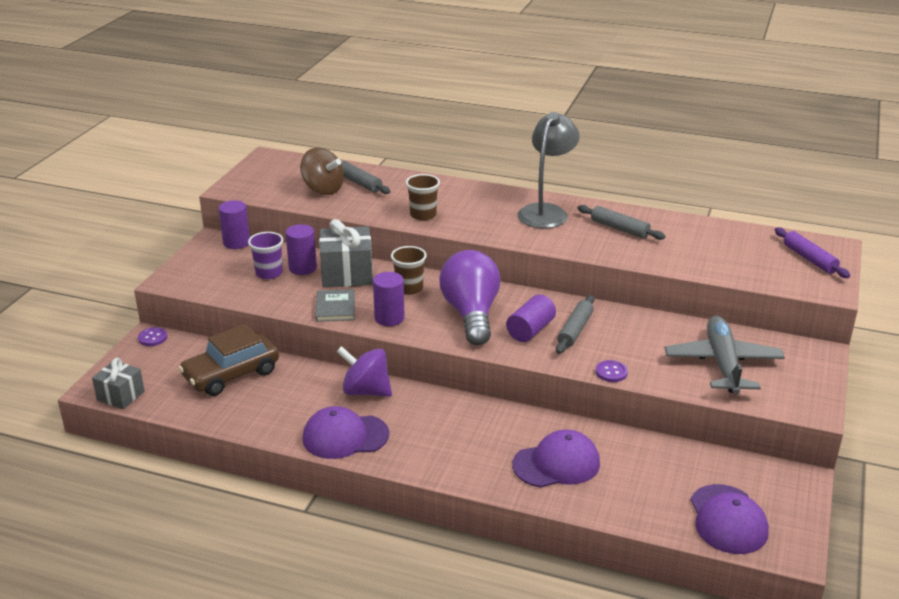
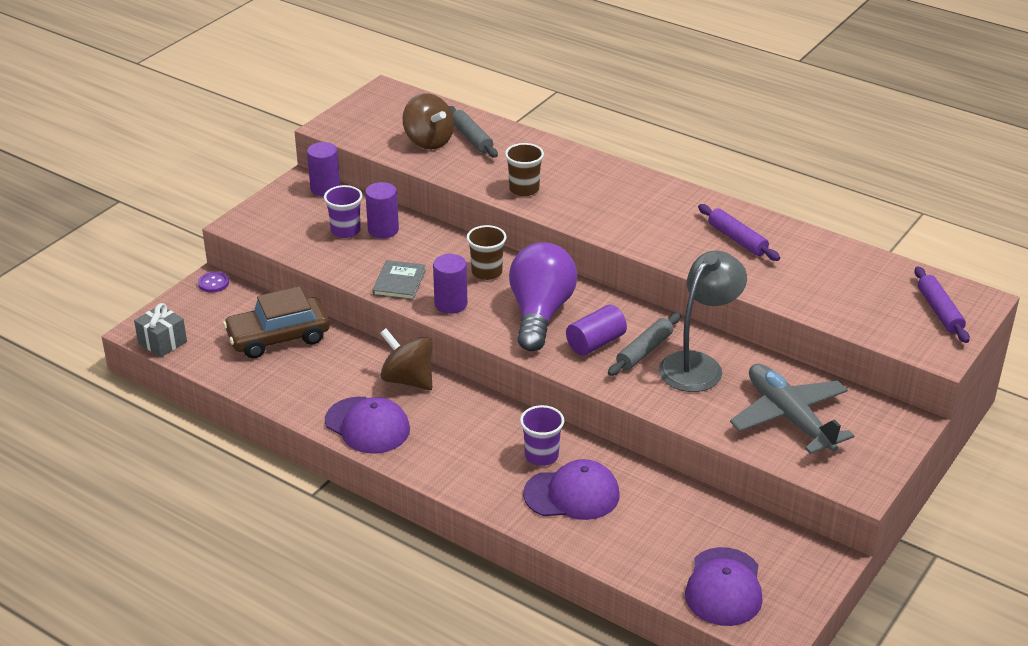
camera: 15 degrees right, 5 degrees up
purple cap [303,406,389,459] -> purple cap turned 150 degrees counterclockwise [325,397,410,453]
grey gift [319,219,373,288] -> none
purple spinning top [336,346,392,397] -> brown spinning top [380,329,432,390]
grey lamp [518,112,580,228] -> grey lamp moved to [659,250,747,392]
grey rolling pin [577,205,665,240] -> purple rolling pin [698,204,780,261]
purple button [596,360,628,382] -> none
grey plane [665,316,785,394] -> grey plane turned 45 degrees counterclockwise [730,364,854,454]
none -> purple cup [520,405,564,466]

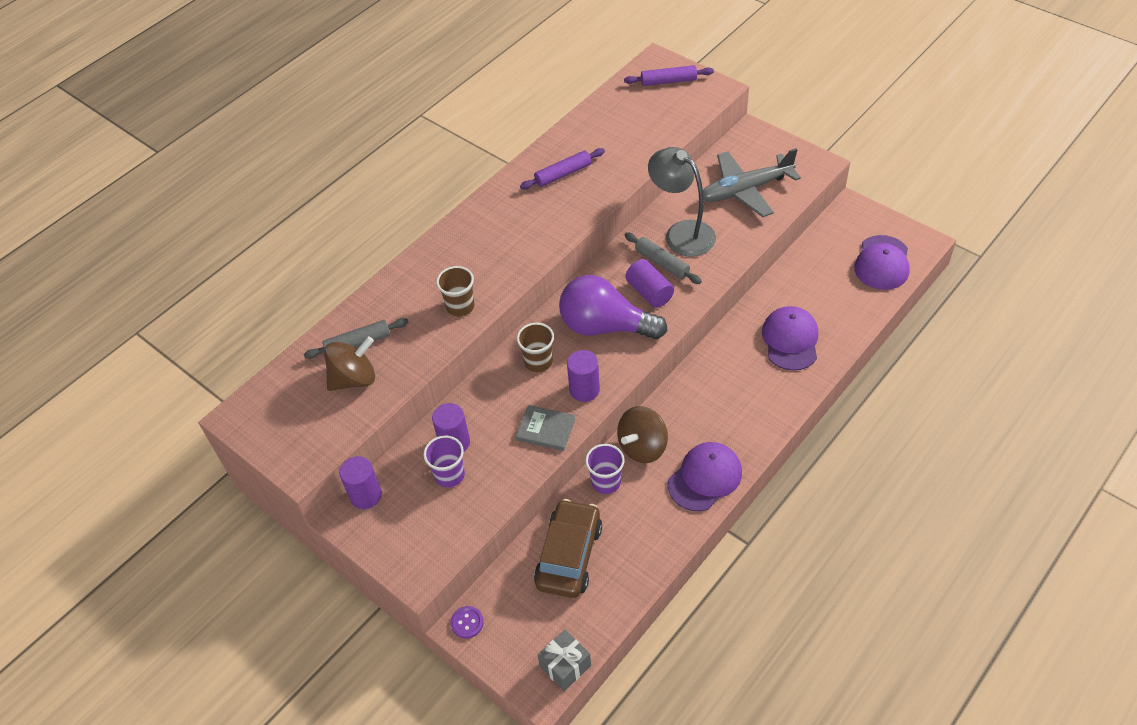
camera: 80 degrees left, 15 degrees up
brown car [223,286,330,359] -> brown car turned 150 degrees counterclockwise [534,499,602,598]
purple cup [520,405,564,466] -> purple cup moved to [585,444,624,494]
purple cap [685,547,763,626] -> purple cap turned 90 degrees clockwise [854,235,910,290]

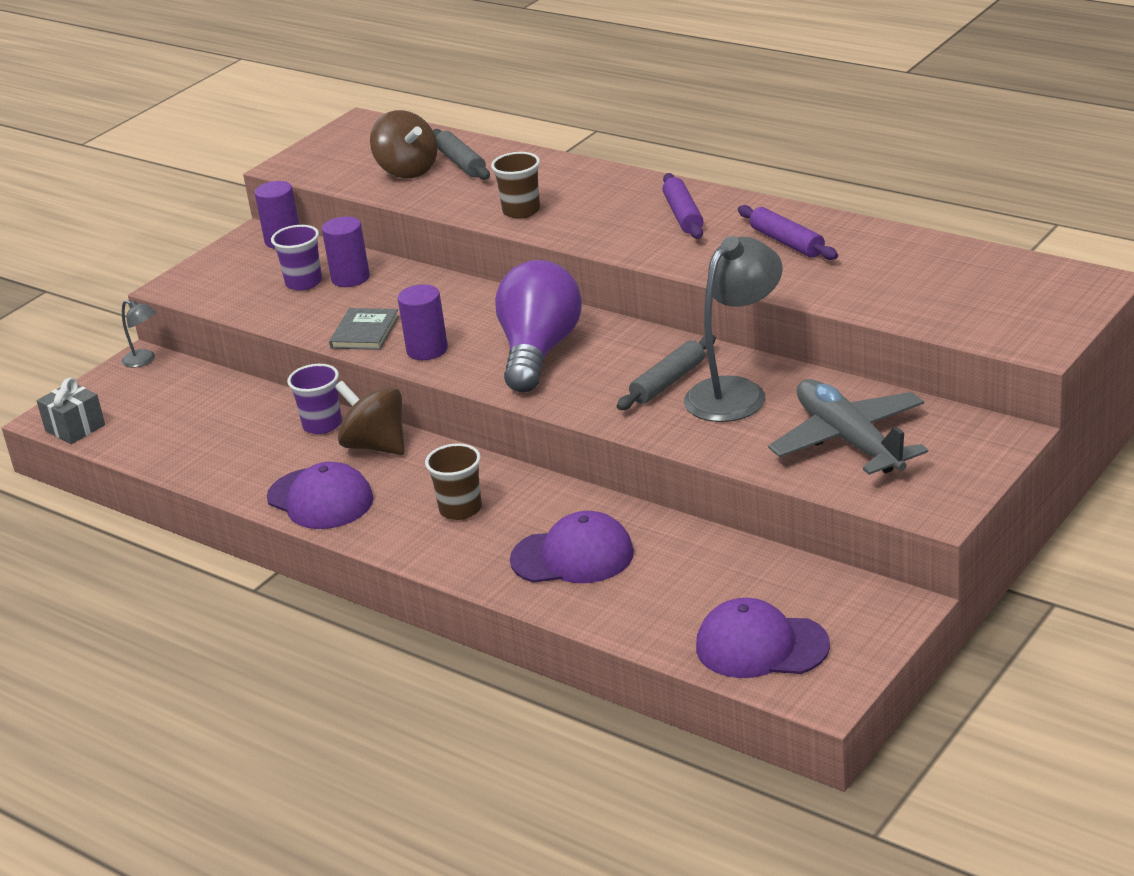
camera: 85 degrees right, 20 degrees down
purple button [450,606,484,639] -> grey lamp [122,300,156,368]
brown cup [517,323,554,372] -> brown cup moved to [425,443,482,520]
brown car [534,499,602,598] -> none
purple rolling pin [624,65,714,86] -> purple rolling pin moved to [662,173,703,239]
purple cylinder [626,259,674,308] -> none

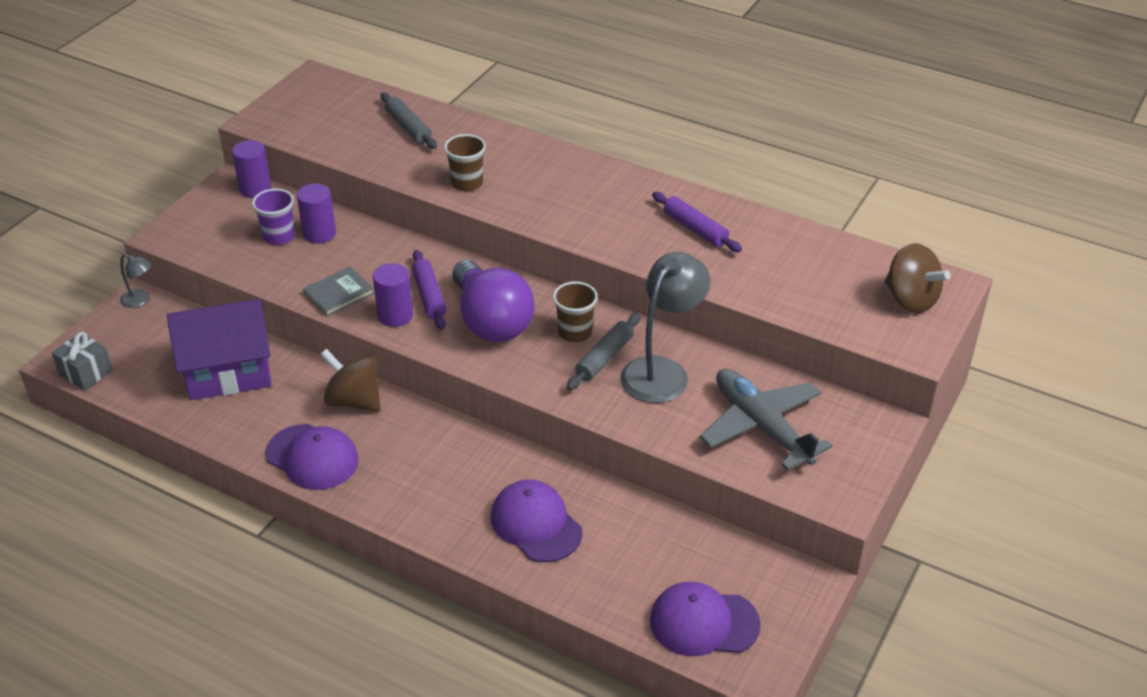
camera: 10 degrees left, 10 degrees up
purple cup [287,364,342,434] -> none
grey book [329,308,399,350] -> grey book turned 45 degrees clockwise [303,266,375,316]
brown spinning top [370,110,437,178] -> brown spinning top moved to [885,243,950,313]
brown cup [425,443,482,520] -> brown cup moved to [553,282,598,342]
purple light bulb [495,260,582,392] -> purple light bulb turned 150 degrees clockwise [452,260,535,342]
purple cap [510,511,634,583] -> purple cap turned 120 degrees counterclockwise [491,480,582,562]
purple rolling pin [662,173,703,239] -> purple rolling pin moved to [412,250,446,330]
none -> purple house [167,299,272,400]

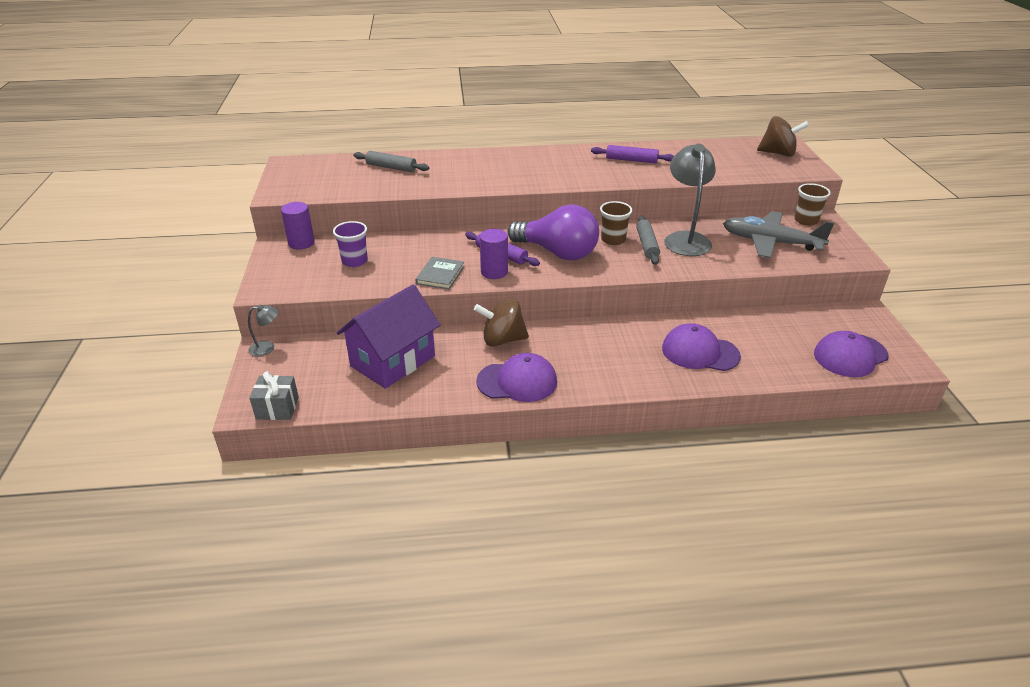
camera: 35 degrees left, 5 degrees down
purple cylinder [296,183,336,244] -> none
brown cup [444,134,486,191] -> brown cup moved to [794,183,831,226]

